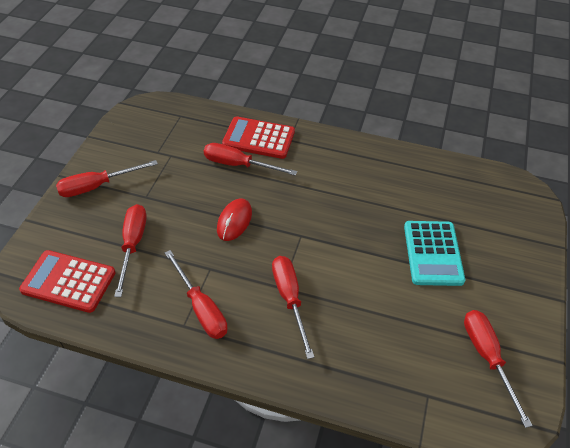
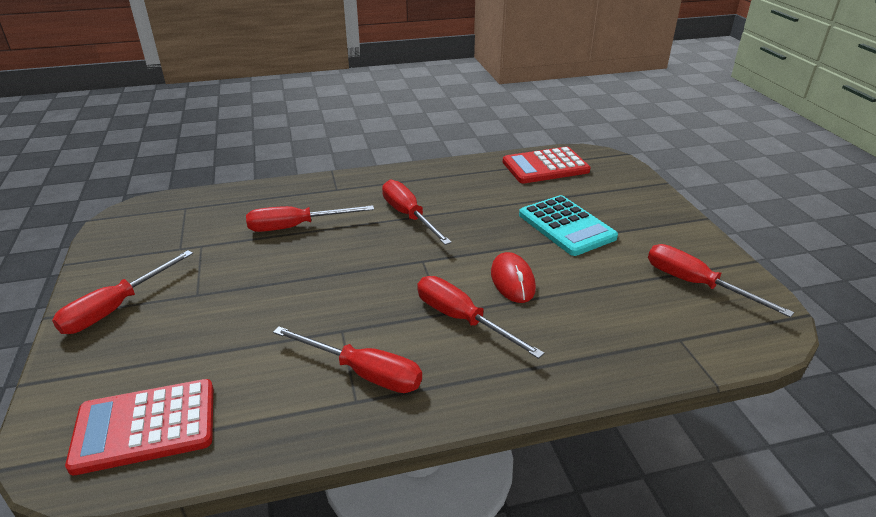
camera: 30 degrees left, 15 degrees down
red screwdriver [114,204,147,297] -> red screwdriver moved to [382,180,452,245]
red mouse [217,198,252,241] -> red mouse moved to [491,252,536,303]
red calculator [222,116,295,159] -> red calculator moved to [503,147,591,183]

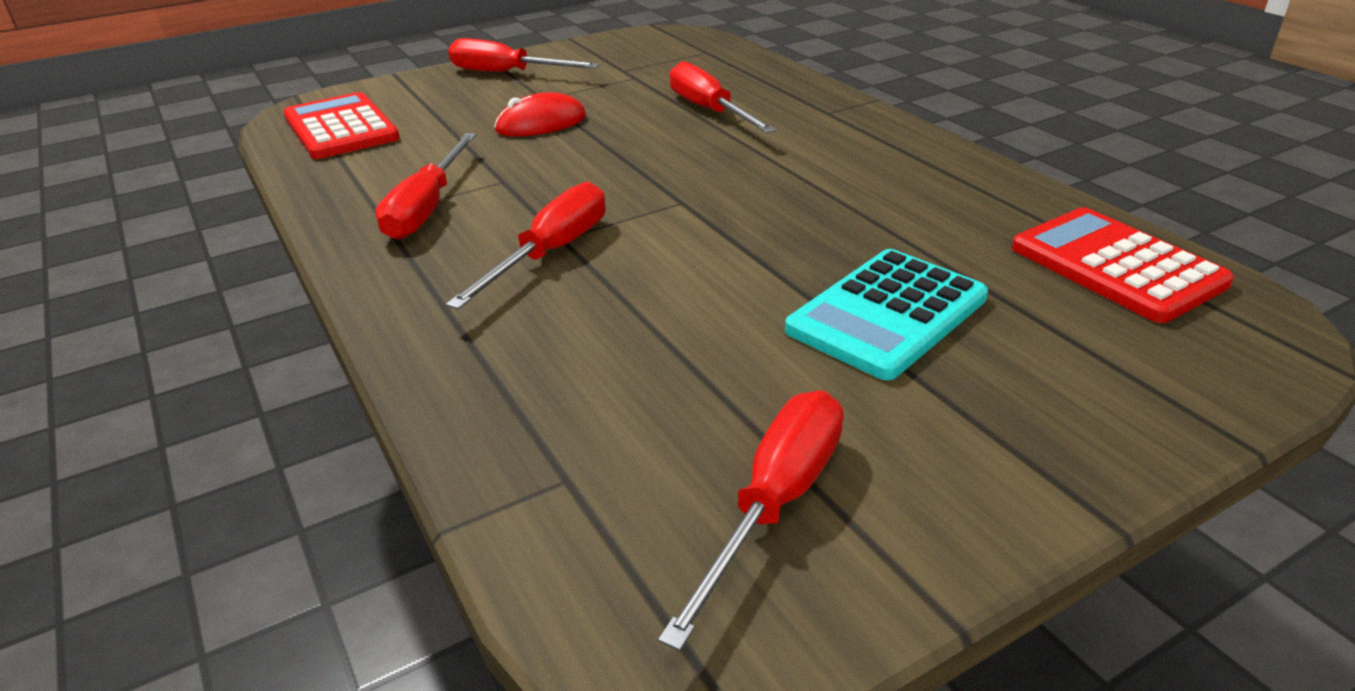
camera: 75 degrees right, 0 degrees up
red screwdriver [382,180,452,245] -> none
red mouse [491,252,536,303] -> red mouse moved to [494,92,586,136]

